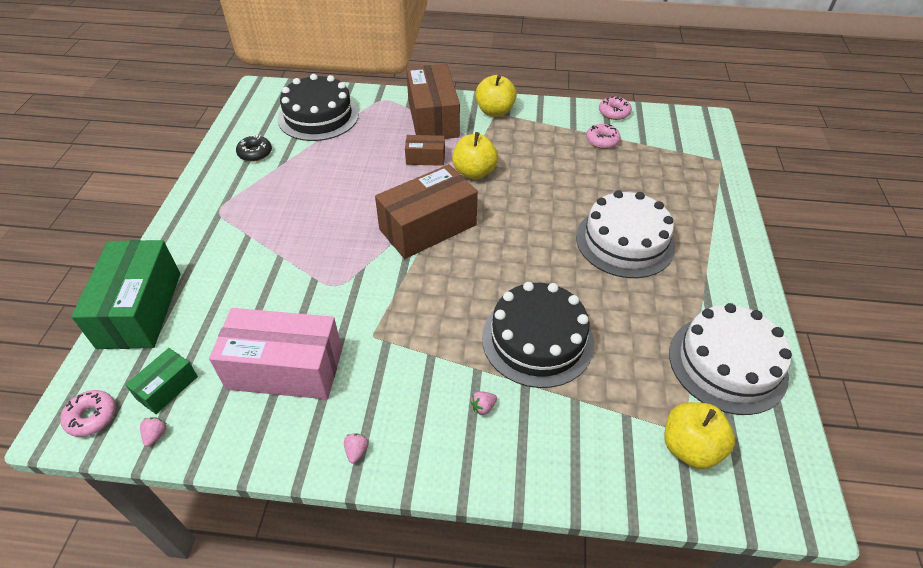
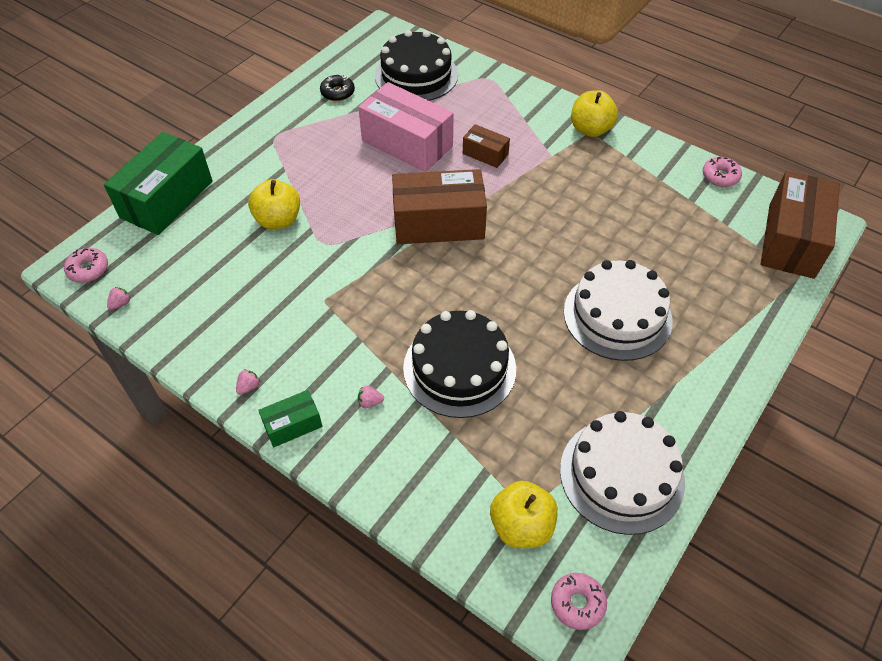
camera: 30 degrees right, 5 degrees up
green box [125,348,198,414] -> green box moved to [258,390,322,447]
pink box [209,308,342,399] -> pink box moved to [358,82,454,172]
brown box [406,64,460,139] -> brown box moved to [760,171,840,279]
yellow apple [452,132,498,179] -> yellow apple moved to [248,179,300,230]
pink donut [586,124,621,149] -> pink donut moved to [551,573,607,630]

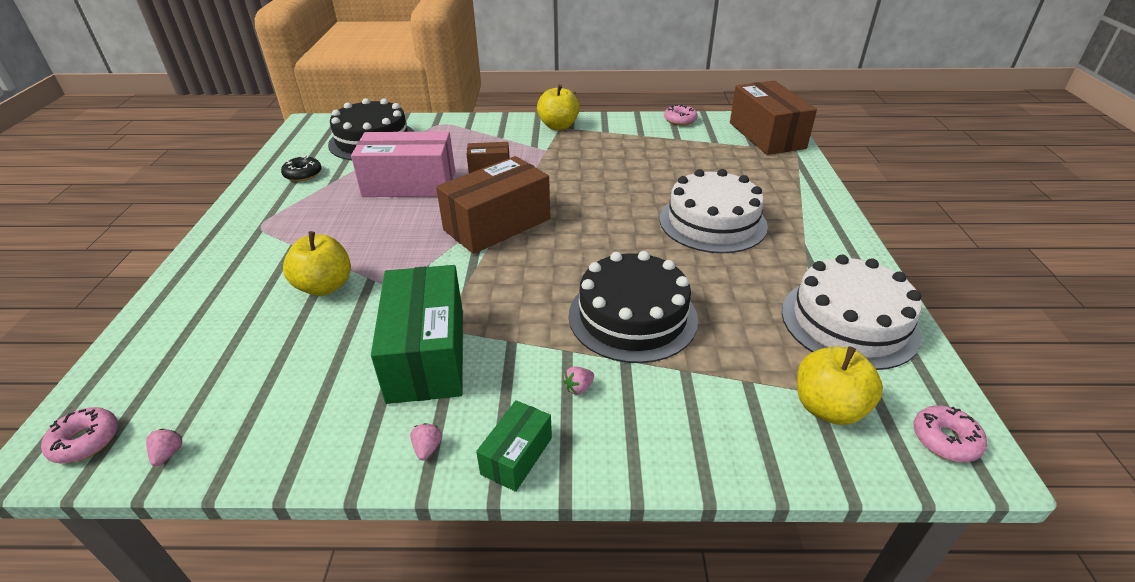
camera: 35 degrees left, 15 degrees down
green box [104,132,213,235] -> green box moved to [371,265,463,404]

